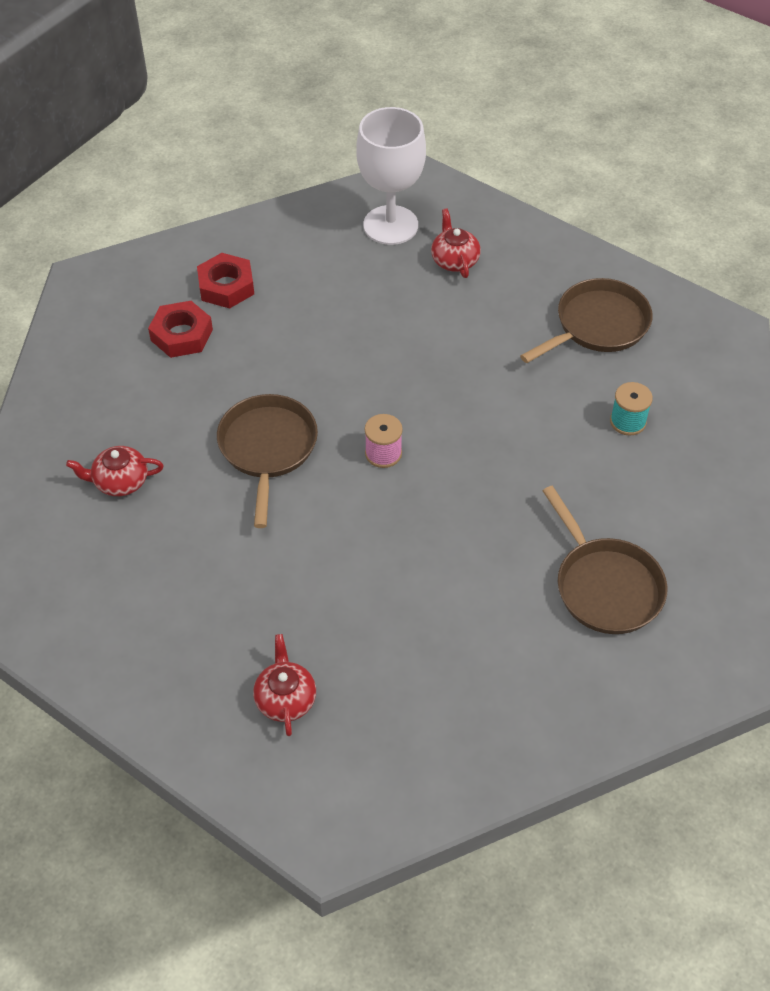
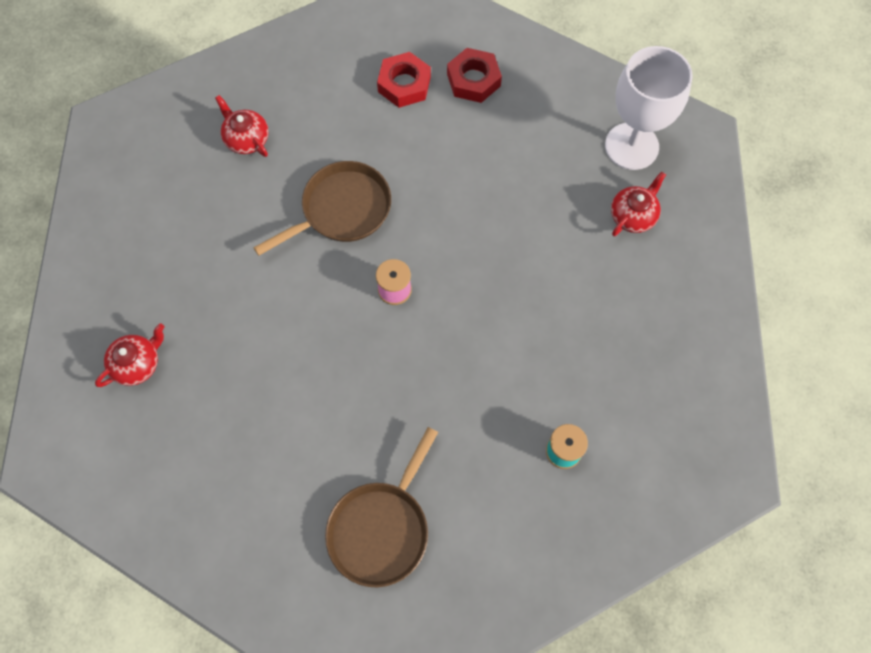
camera: 55 degrees right, 15 degrees up
brown pan [520,278,653,363] -> none

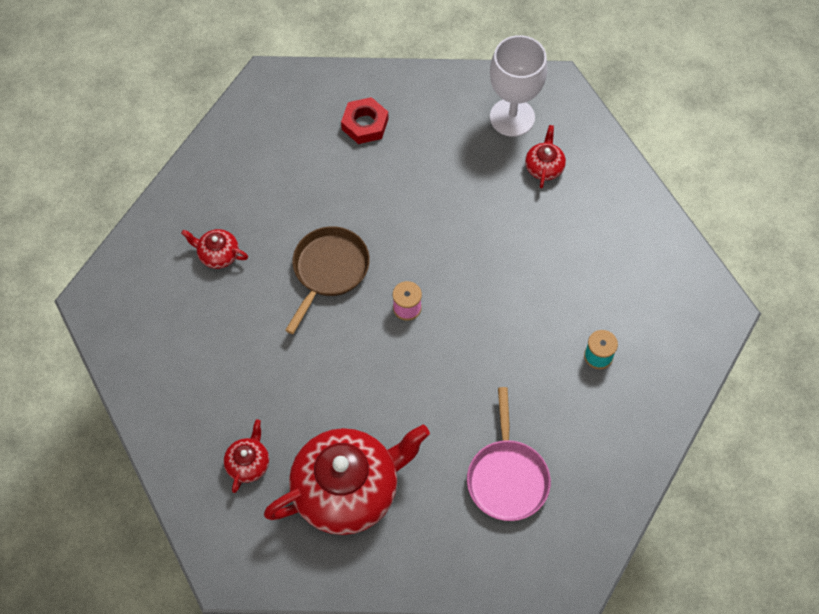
camera: 30 degrees left, 5 degrees down
brown pan [325,427,438,587] -> pink pan [467,387,551,521]
red nut [377,52,431,108] -> none
none -> red teapot [264,425,430,535]

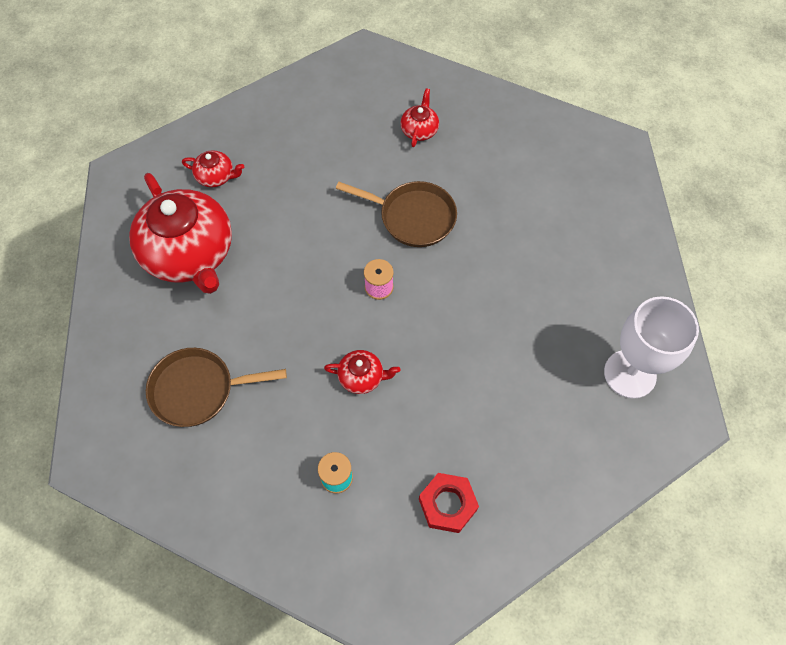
camera: 85 degrees right, 0 degrees up
red nut [341,97,388,144] -> red nut moved to [419,473,479,533]
pink pan [467,387,551,521] -> brown pan [146,348,287,427]
red teapot [525,125,566,188] -> red teapot moved to [324,350,400,394]

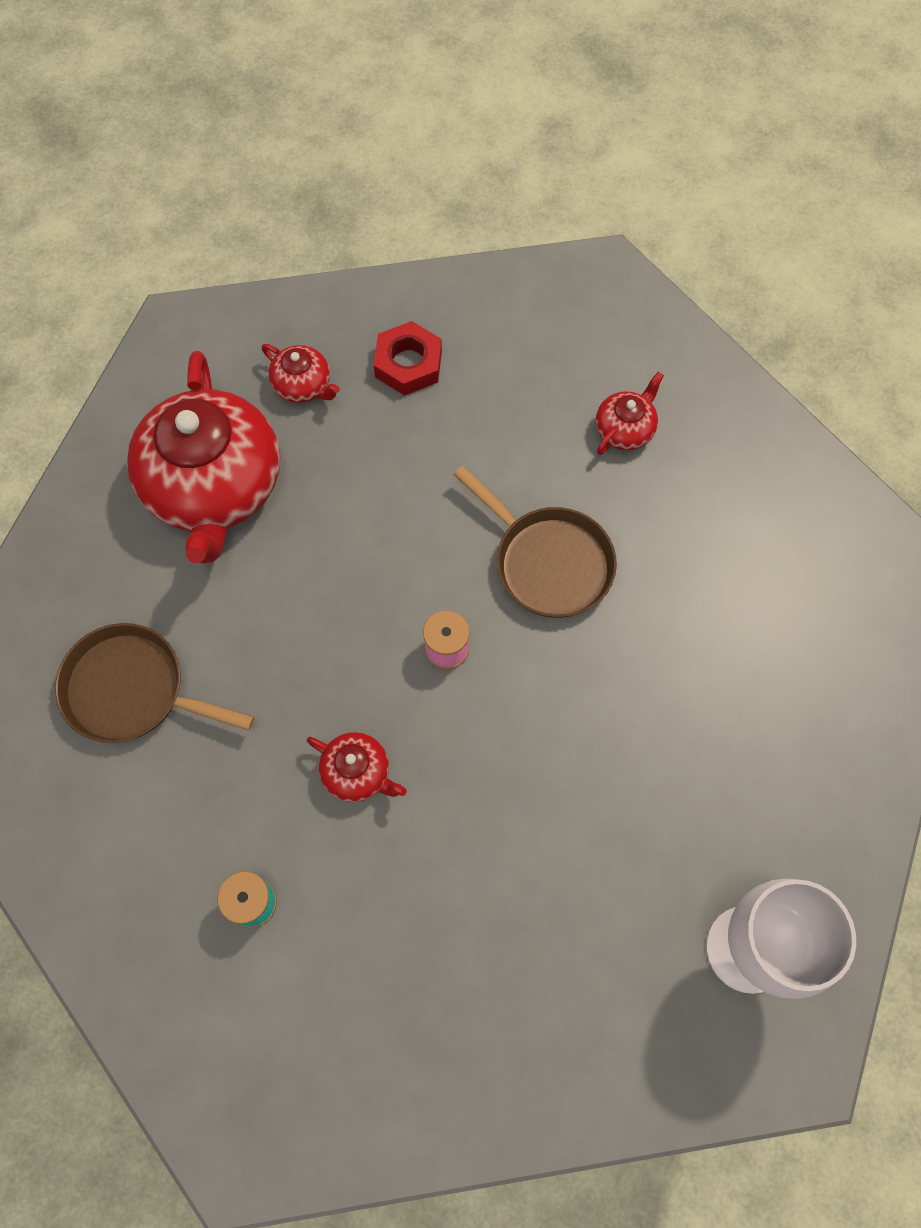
camera: 25 degrees right, 5 degrees up
red nut [419,473,479,533] -> red nut moved to [374,321,442,396]

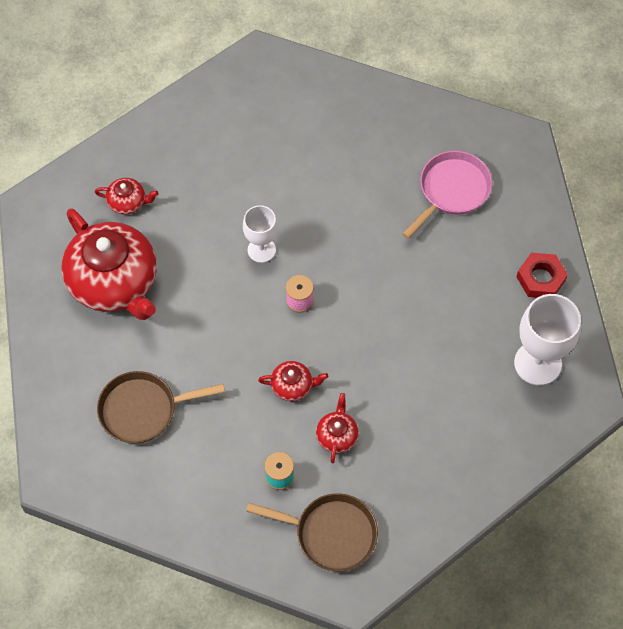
camera: 30 degrees left, 5 degrees down
red nut [374,321,442,396] -> red nut moved to [517,253,568,298]
brown pan [453,466,617,618] -> brown pan moved to [246,493,378,571]
red teapot [596,372,664,455] -> red teapot moved to [316,393,359,463]
none -> white goblet [243,205,278,263]
none -> pink pan [402,151,492,239]

